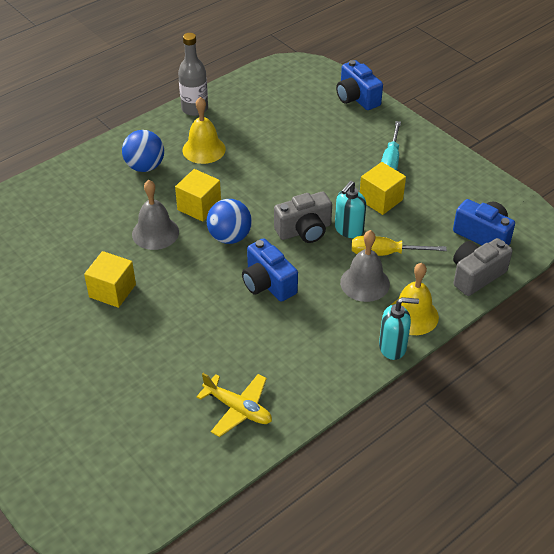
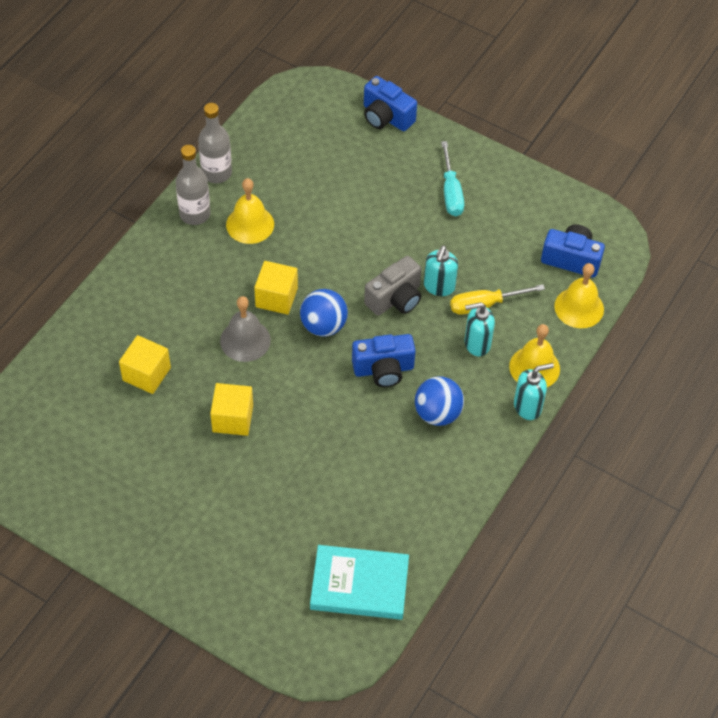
camera: 20 degrees left, 10 degrees up
blue ball [122,130,164,172] -> blue ball moved to [415,376,464,426]
yellow plane [196,373,272,437] -> none
blue camera [242,238,298,302] -> blue camera turned 45 degrees counterclockwise [352,334,416,387]
grey bell [340,230,390,302] -> turquoise soap dispenser [464,302,495,356]
yellow cube [360,162,406,215] -> yellow cube moved to [119,335,171,394]
grey camera [453,238,513,296] -> yellow bell [554,263,604,328]
none -> grey bottle [176,145,211,225]
none -> turquoise book [310,545,409,620]

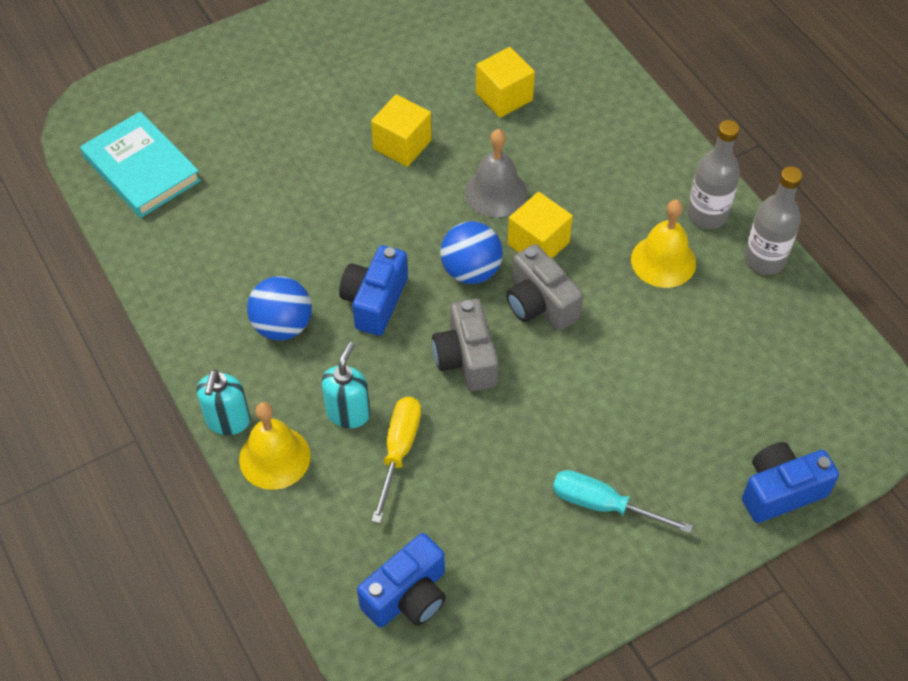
camera: 120 degrees right, 0 degrees up
turquoise book [310,545,409,620] -> turquoise book turned 75 degrees counterclockwise [80,111,201,218]
turquoise soap dispenser [424,246,458,296] -> none
yellow bell [554,263,604,328] -> none
none -> grey camera [506,244,583,331]

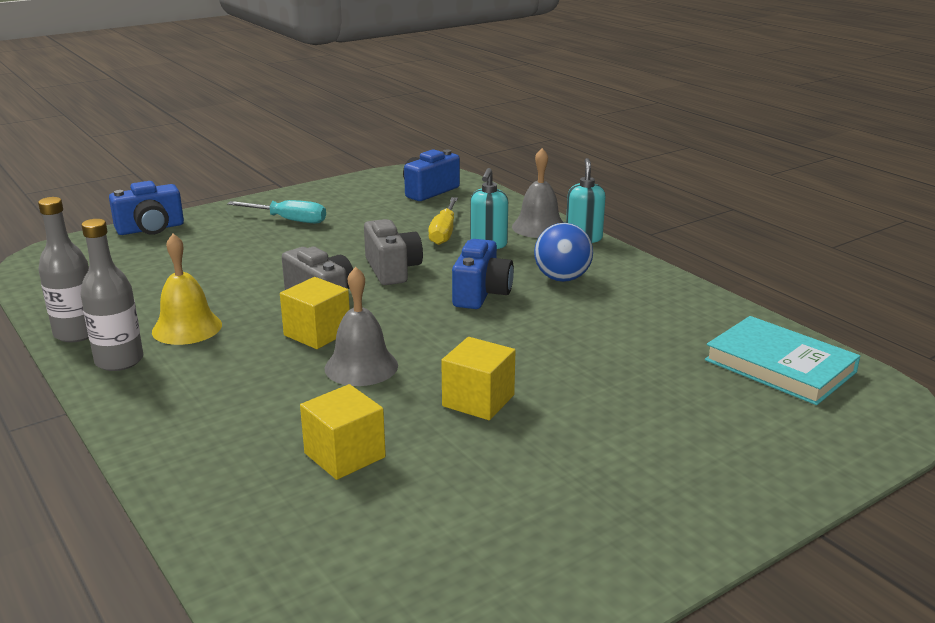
camera: 175 degrees right, 30 degrees down
yellow bell [239,402,311,490] -> grey bell [512,148,564,238]
blue ball [440,221,503,284] -> none

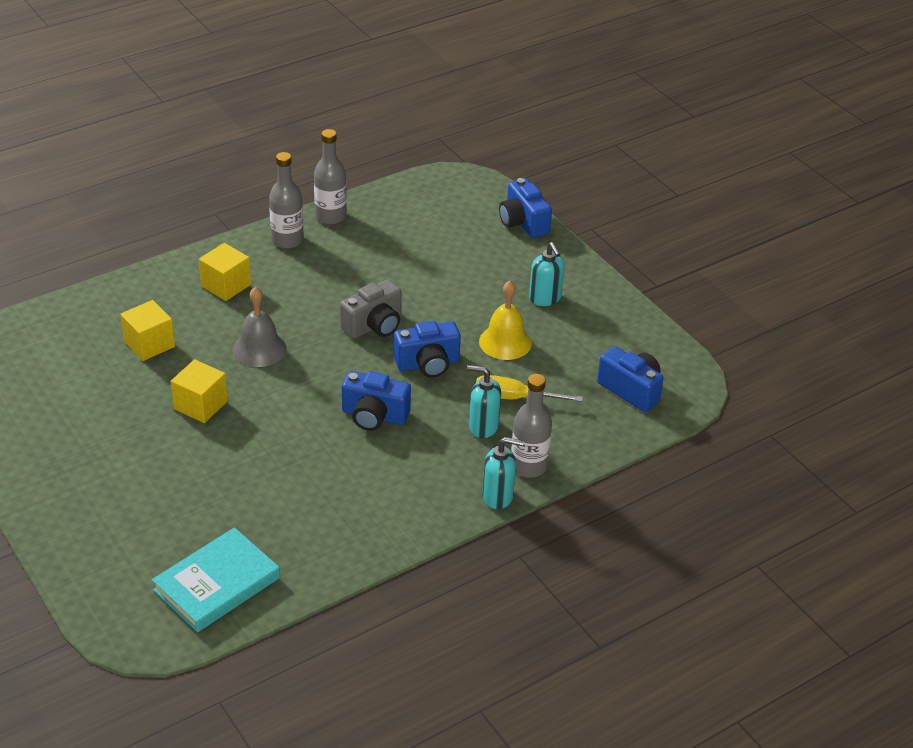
camera: 90 degrees right, 15 degrees up
yellow bell [152,234,222,345] -> yellow bell moved to [479,281,532,360]
turquoise screwdriver [227,200,326,224] -> turquoise soap dispenser [529,242,564,306]
yellow cube [280,277,350,349] -> yellow cube moved to [199,243,251,301]
grey camera [364,219,423,285] -> blue camera [394,321,461,378]
grey bell [512,148,564,238] -> grey bottle [511,374,552,478]
blue ball [534,223,593,282] -> none

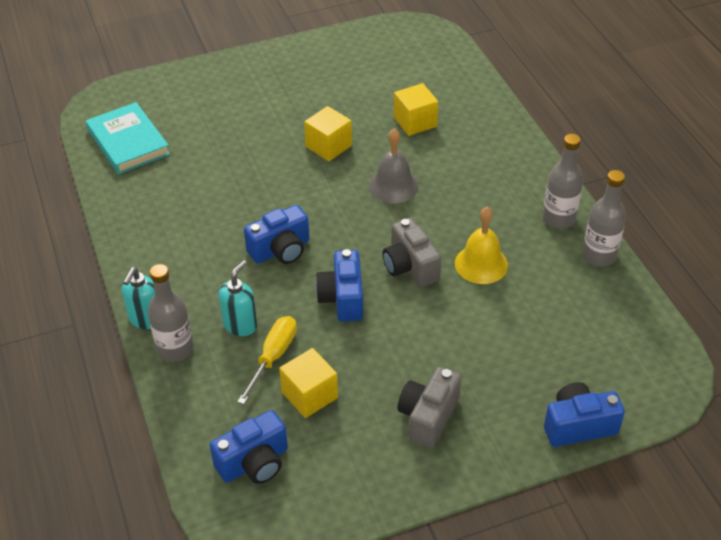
camera: 105 degrees right, 5 degrees up
yellow cube [199,243,251,301] -> yellow cube moved to [279,348,338,418]
blue camera [342,371,411,431] -> blue camera turned 150 degrees counterclockwise [244,205,309,264]
yellow bell [479,281,532,360] -> yellow bell moved to [455,207,508,284]
turquoise soap dispenser [529,242,564,306] -> grey camera [398,367,462,448]

